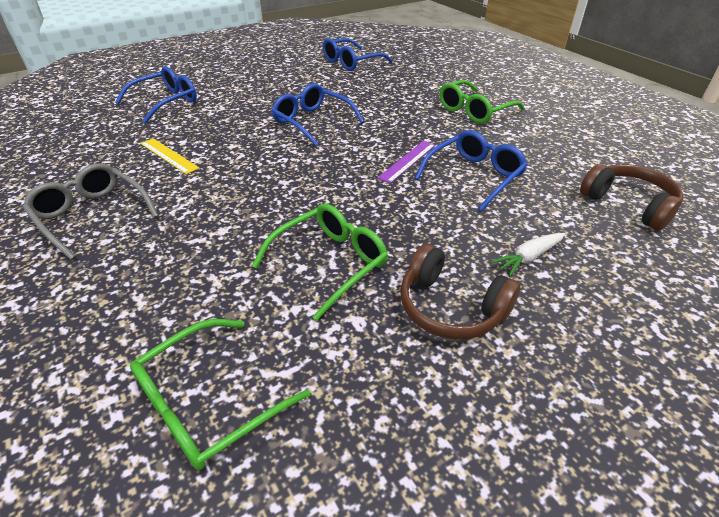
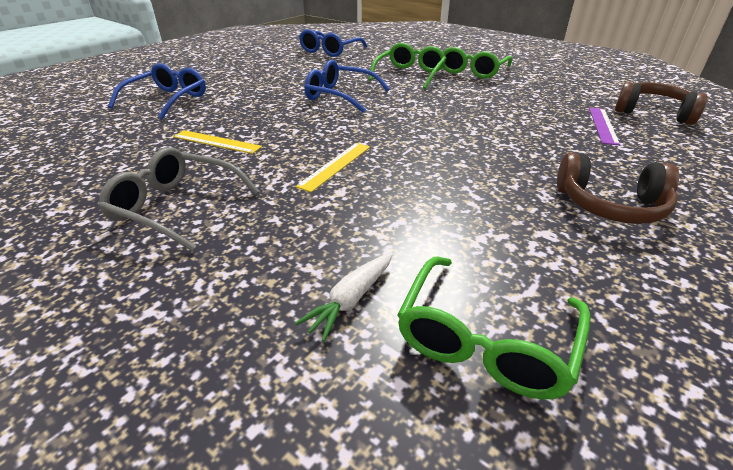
camera: 20 degrees left, 5 degrees down
green glasses [252,204,388,321] -> green glasses moved to [369,43,446,89]
purple ruler [378,141,435,183] -> purple ruler moved to [589,108,620,146]
blue glasses [414,130,528,212] -> none
white carrot [491,233,565,277] -> white carrot moved to [295,253,393,342]
none -> yellow ruler [295,143,370,192]

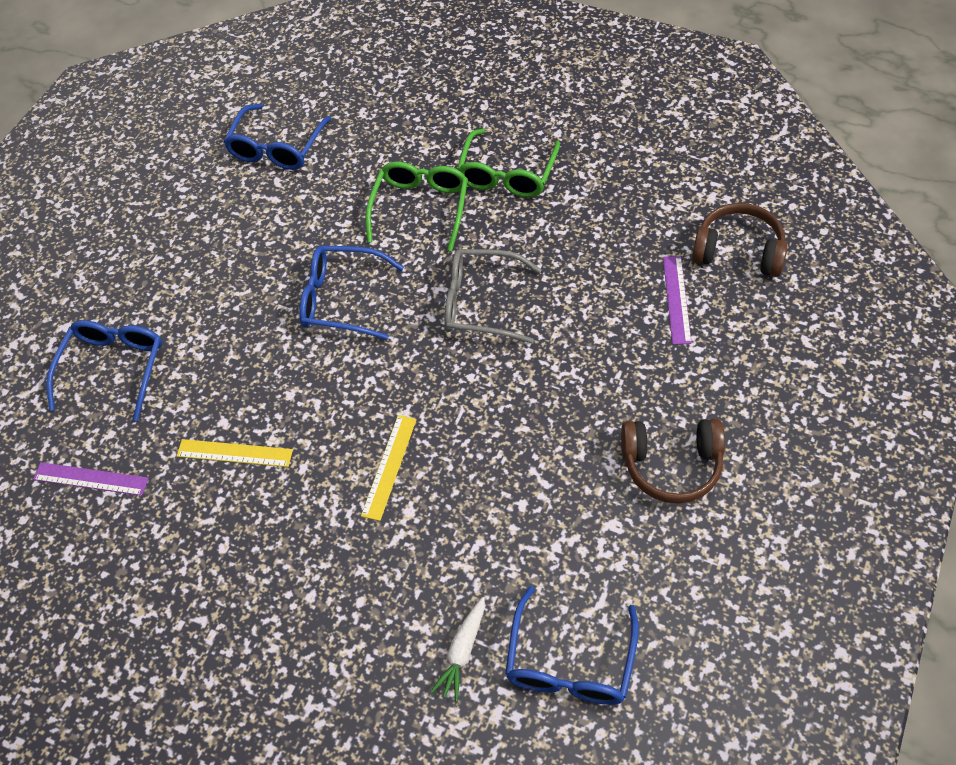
camera: 10 degrees left, 20 degrees up
grey glasses [98,147,260,251] -> grey glasses moved to [444,249,541,343]
green glasses [397,257,591,399] -> blue glasses [505,586,639,705]
none -> purple ruler [33,462,149,496]

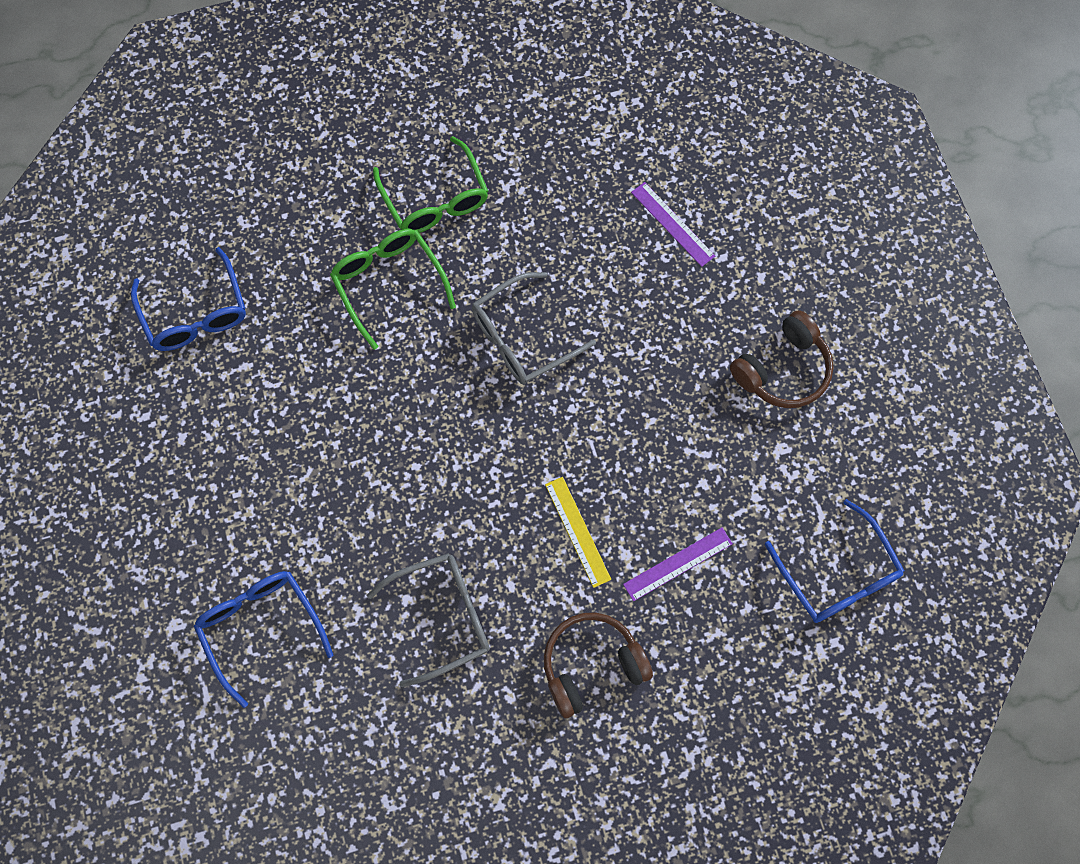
camera: 45 degrees left, 15 degrees up
purple ruler [33,462,149,496] -> purple ruler moved to [623,527,733,601]
yellow ruler [177,439,293,467] -> grey glasses [367,553,490,687]
blue glasses [299,245,404,340] -> none
white carrot [431,597,485,702] -> none
brown headphones [692,203,787,277] -> brown headphones moved to [544,613,653,718]

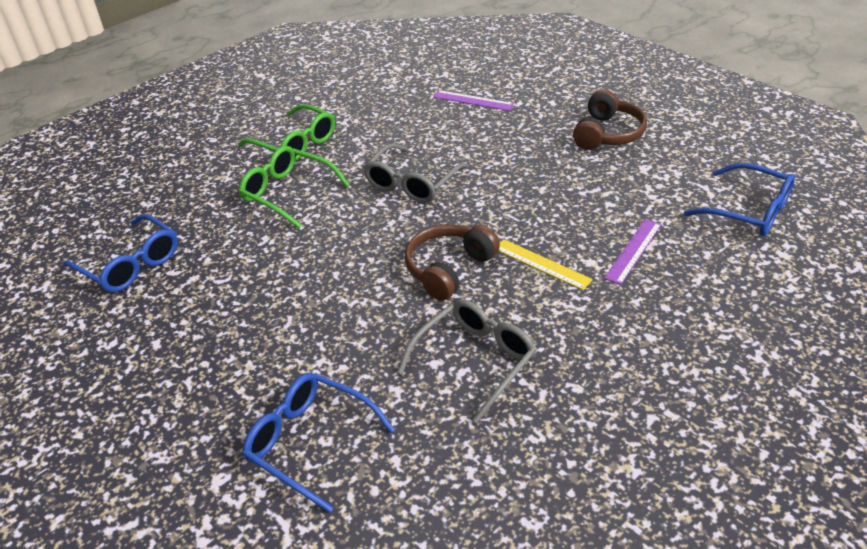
camera: 25 degrees left, 30 degrees down
brown headphones [544,613,653,718] -> brown headphones moved to [405,224,500,300]

